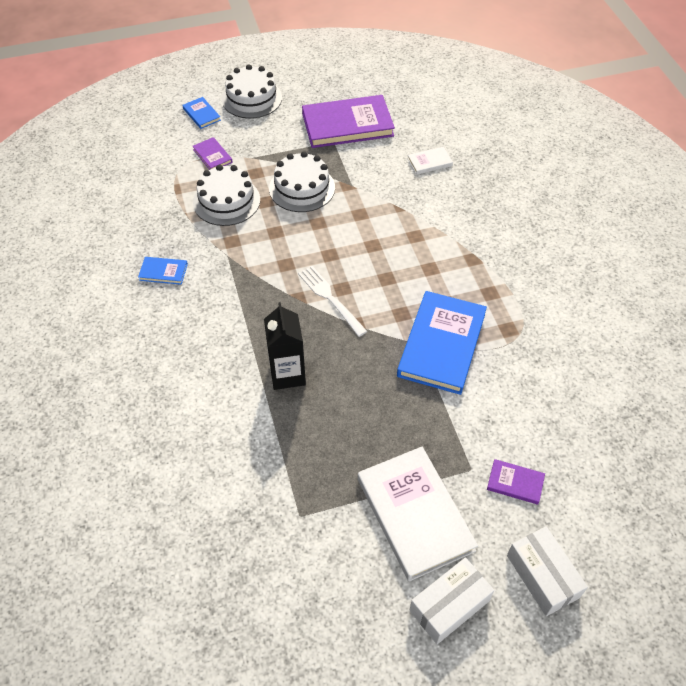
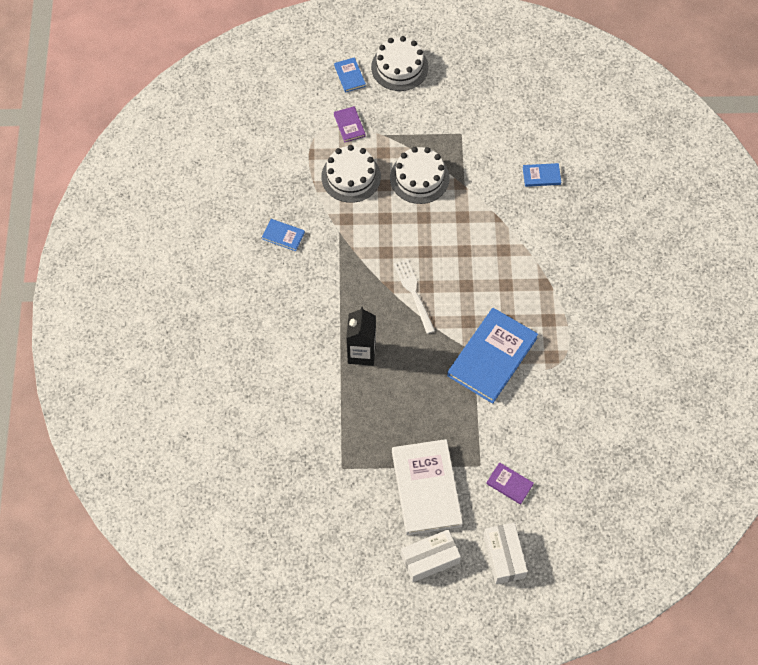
camera: 15 degrees right, 10 degrees up
purple book [302,95,395,148] -> none
white book [408,147,453,175] -> blue book [523,163,561,187]

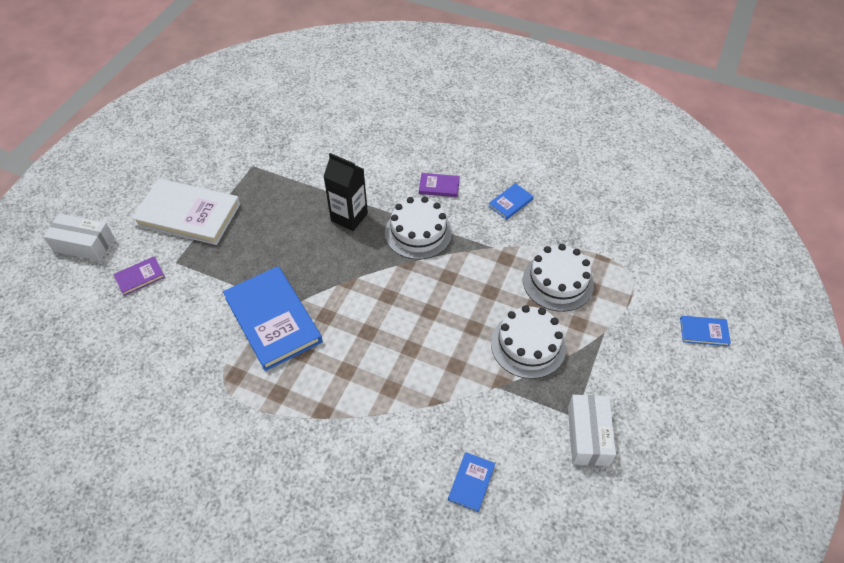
camera: 115 degrees right, 10 degrees down
purple book [334,106,366,143] -> purple book moved to [419,173,460,197]
white cake [371,36,428,91] -> white cake moved to [385,196,452,260]
white fork [394,259,435,334] -> none
white box [401,529,461,582] -> white box moved to [568,395,616,466]

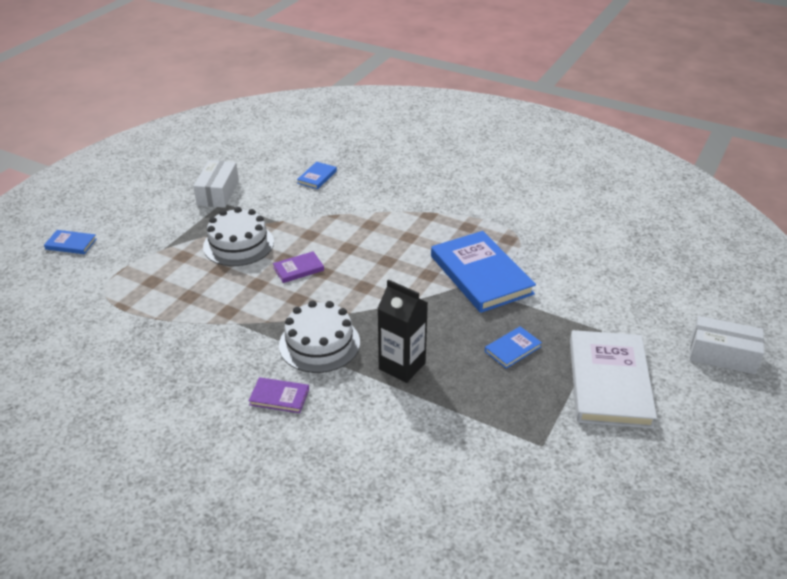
camera: 175 degrees left, 15 degrees down
purple book [114,256,165,296] -> purple book moved to [273,251,324,283]
white book [131,178,240,245] -> white book turned 75 degrees clockwise [570,330,657,429]
blue book [488,183,533,220] -> blue book moved to [485,326,542,369]
white cake [523,244,594,312] -> none

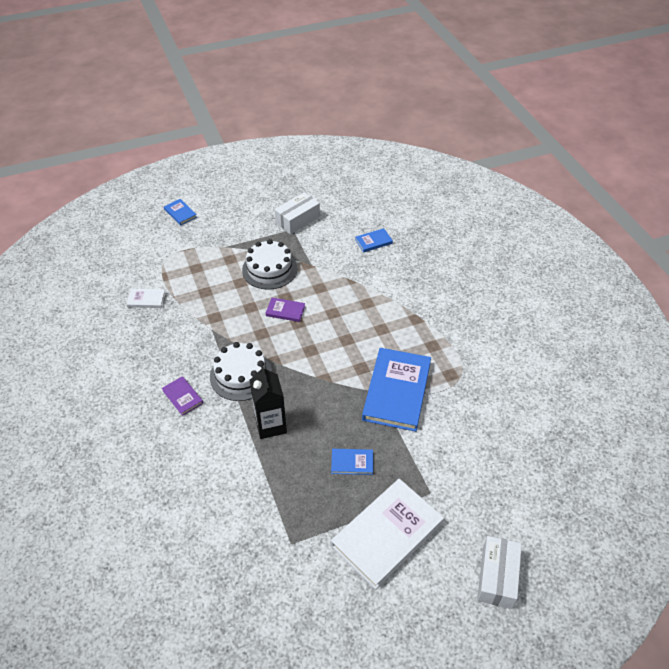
camera: 40 degrees right, 10 degrees up
white box [690,316,764,374] -> white box turned 45 degrees clockwise [477,536,522,609]
none -> white book [126,289,166,308]

